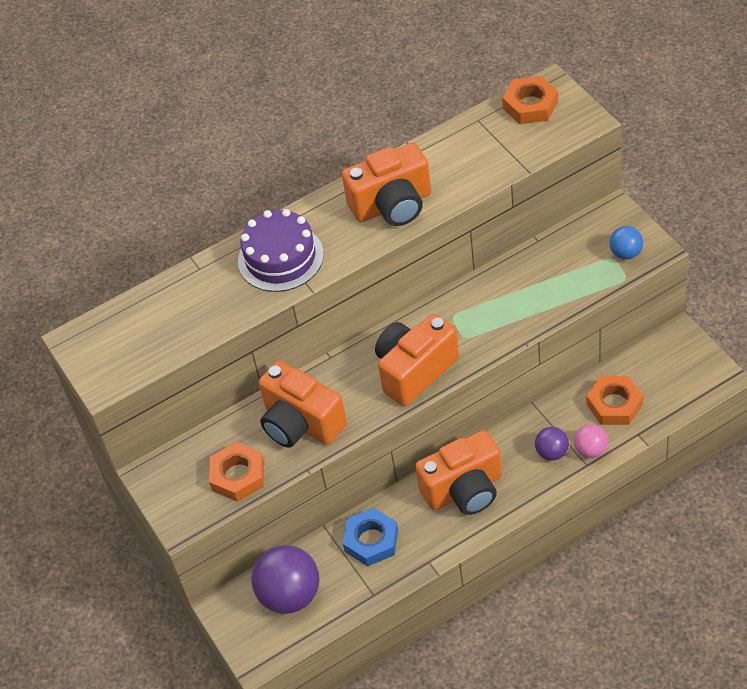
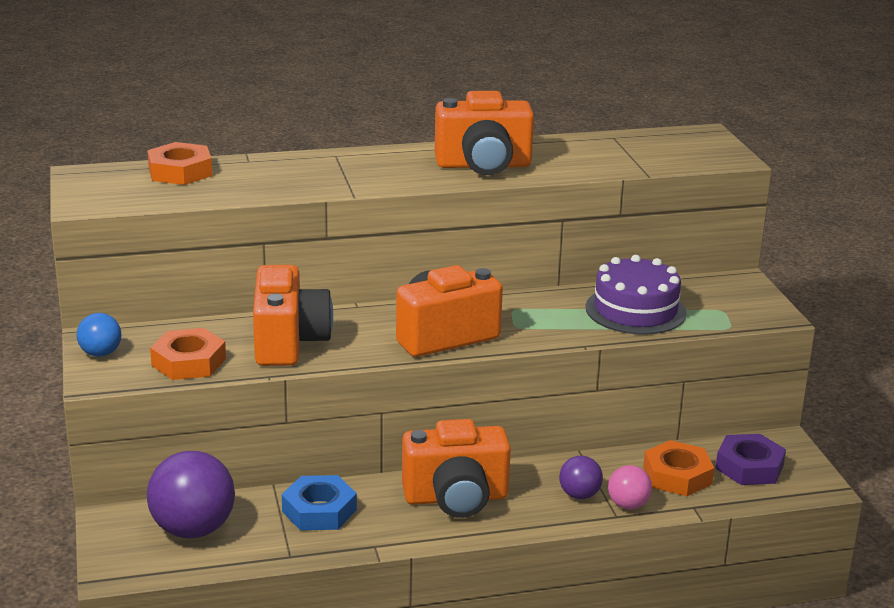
camera: 10 degrees right, 25 degrees down
purple cake [238,209,324,292] -> purple cake moved to [586,255,687,335]
orange camera [259,361,347,448] -> orange camera turned 150 degrees counterclockwise [253,265,333,366]
orange nut [502,76,558,124] -> orange nut moved to [148,142,212,185]
blue ball [609,226,643,260] -> blue ball moved to [76,313,121,357]
none -> purple nut [715,434,786,485]

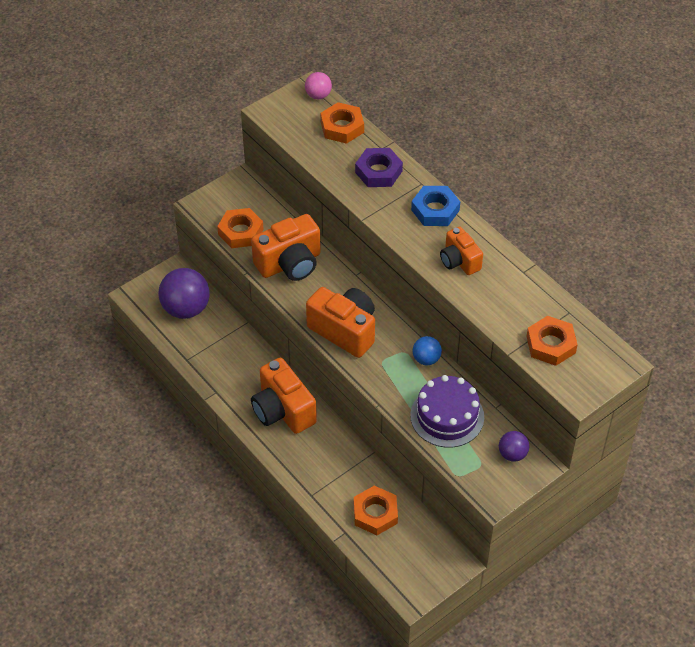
camera: 65 degrees right, 25 degrees up
blue ball [76,313,121,357] -> blue ball moved to [413,336,442,365]
blue nut [282,475,357,530] -> blue nut moved to [411,186,460,226]
orange camera [435,91,534,175] -> orange camera [440,226,483,275], size x0.61
purple ball [559,456,603,499] -> purple ball moved to [499,431,529,462]
pink ball [608,465,652,510] -> pink ball moved to [305,72,332,99]
purple nut [715,434,786,485] -> purple nut moved to [355,148,403,187]
none -> orange nut [526,316,578,366]

